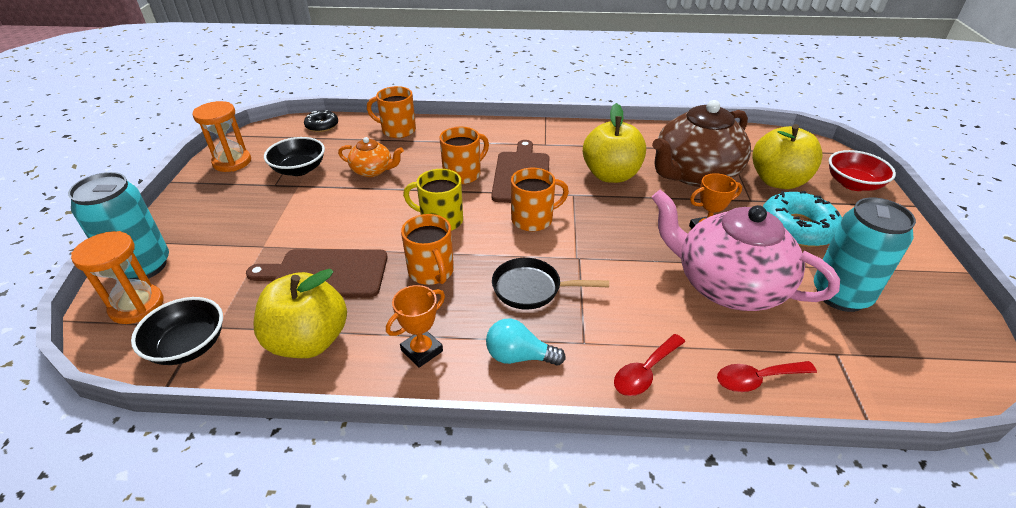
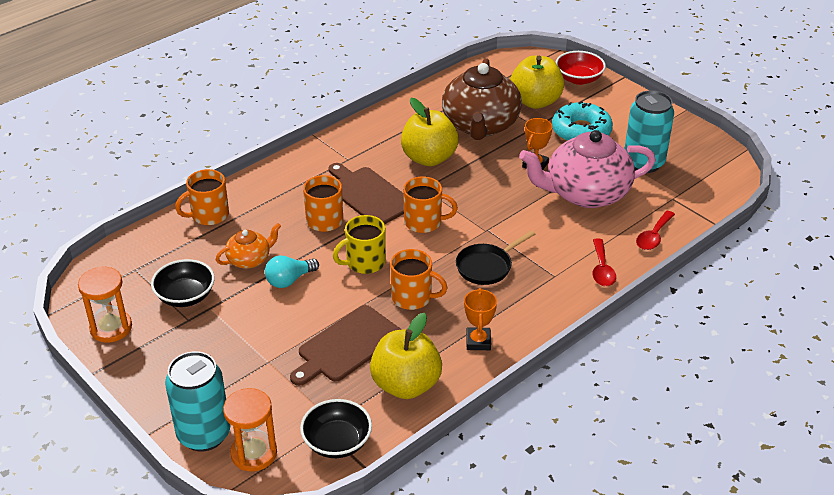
camera: 45 degrees left, 0 degrees up
black donut [304,110,338,132] -> none
turquoise light bulb [486,319,566,366] -> turquoise light bulb moved to [265,255,319,288]
orange mug [511,168,569,231] -> orange mug turned 75 degrees clockwise [403,176,458,233]

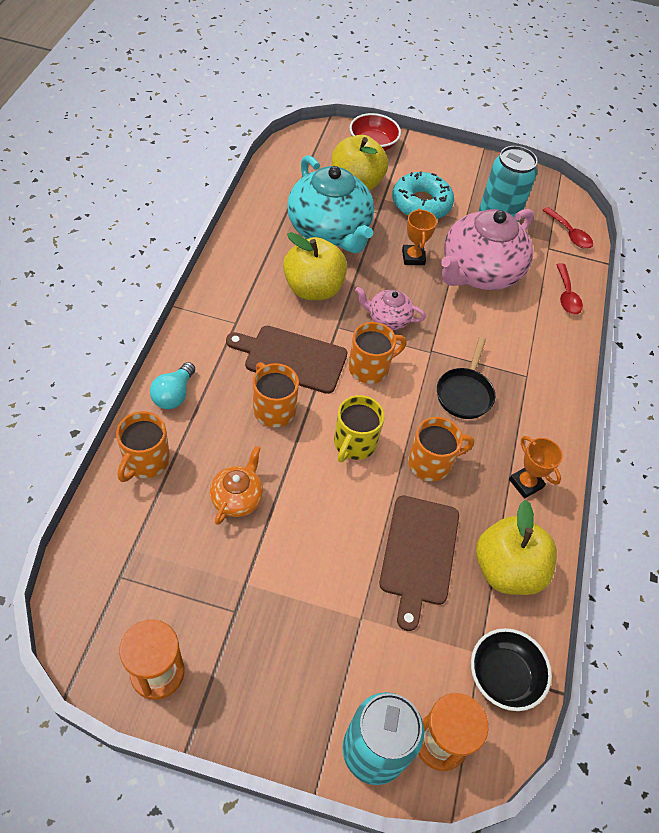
camera: 40 degrees left, 15 degrees up
black bowl [151,259,215,307] -> none
turquoise light bulb [265,255,319,288] -> turquoise light bulb moved to [150,362,195,409]
brown teapot [442,58,522,140] -> turquoise teapot [287,155,374,253]
red spoon [593,238,616,287] -> red spoon moved to [542,207,593,249]
none -> pink teapot [355,287,426,330]

